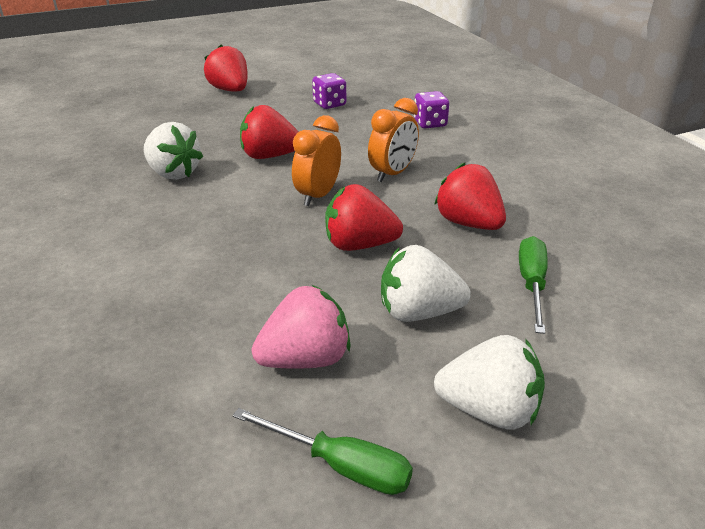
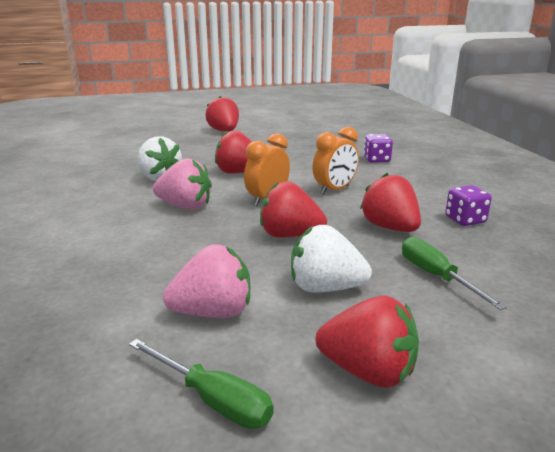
camera: 10 degrees right, 10 degrees down
purple dice [312,73,346,109] -> purple dice moved to [445,185,492,226]
white strawberry [434,335,545,429] -> red strawberry [315,296,419,388]
green screwdriver [519,236,548,334] -> green screwdriver turned 45 degrees counterclockwise [402,237,507,310]
none -> pink strawberry [153,158,212,210]

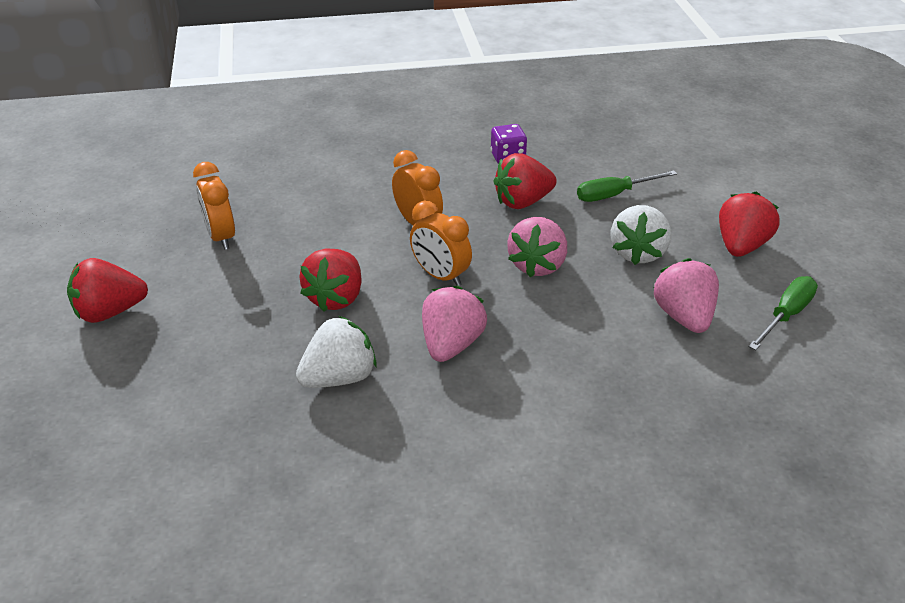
camera: 85 degrees left, 15 degrees up
red strawberry [260,181,327,237] -> pink strawberry [507,217,567,277]
purple dice [364,134,393,163] -> none
none -> orange clock [193,162,235,250]

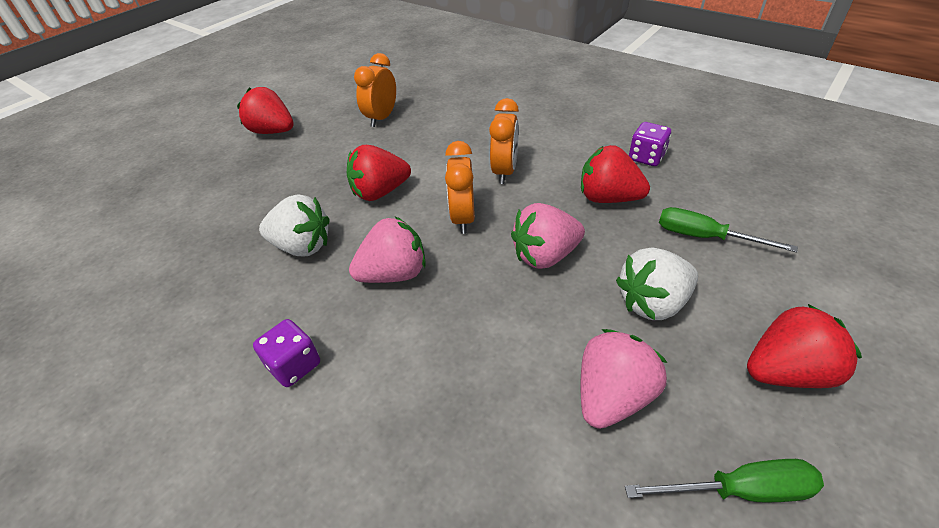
camera: 50 degrees right, 5 degrees up
none -> purple dice [253,319,320,387]

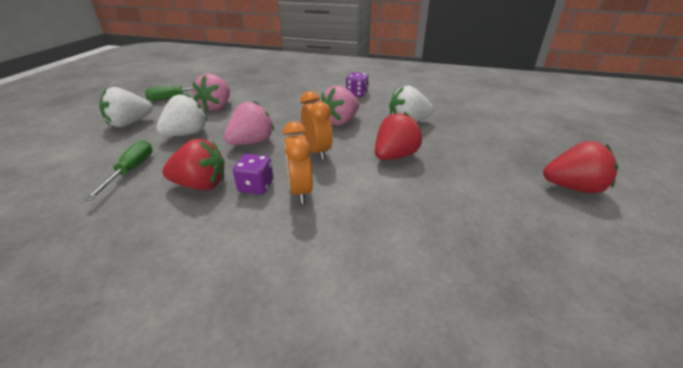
camera: 155 degrees right, 10 degrees down
orange clock [354,53,396,127] -> none
purple dice [629,122,671,166] -> purple dice moved to [233,154,273,195]
green screwdriver [659,207,798,252] -> green screwdriver turned 90 degrees counterclockwise [84,140,153,201]
red strawberry [747,304,862,388] -> white strawberry [99,87,153,127]

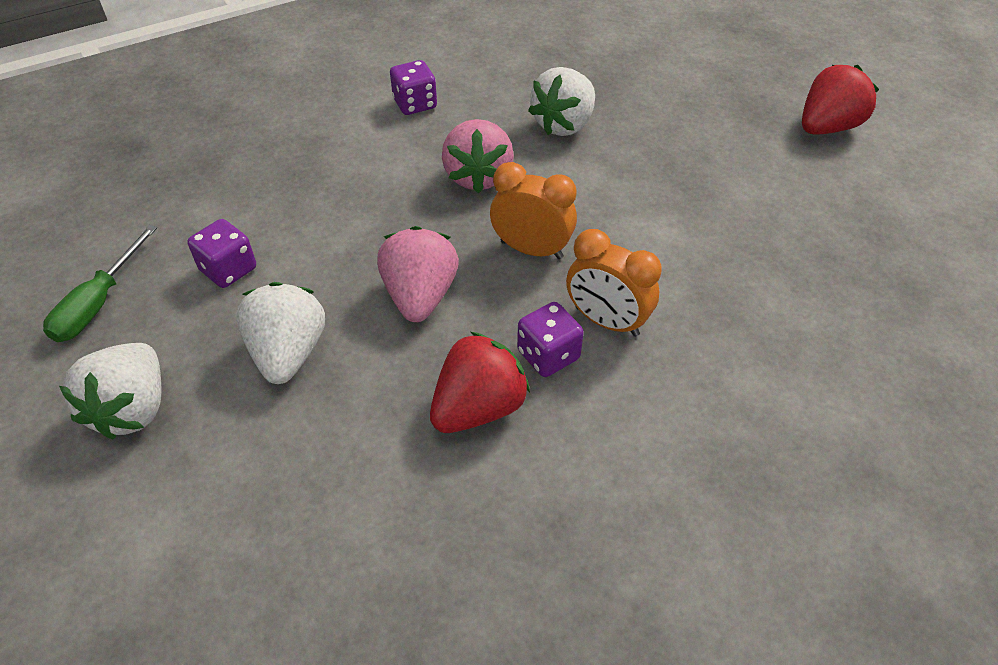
camera: 45 degrees left, 15 degrees up
green screwdriver [84,140,153,201] -> none
pink strawberry [192,73,230,110] -> purple dice [187,219,256,288]
red strawberry [375,112,422,160] -> none

